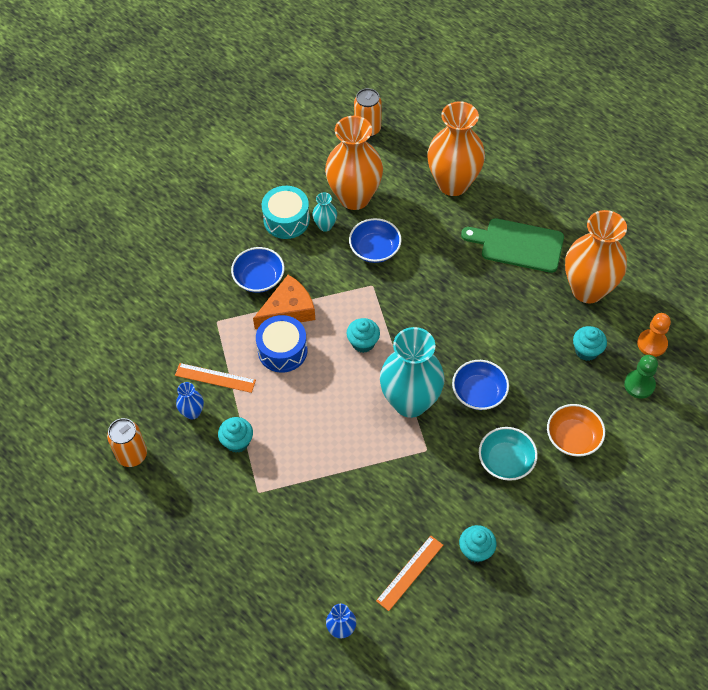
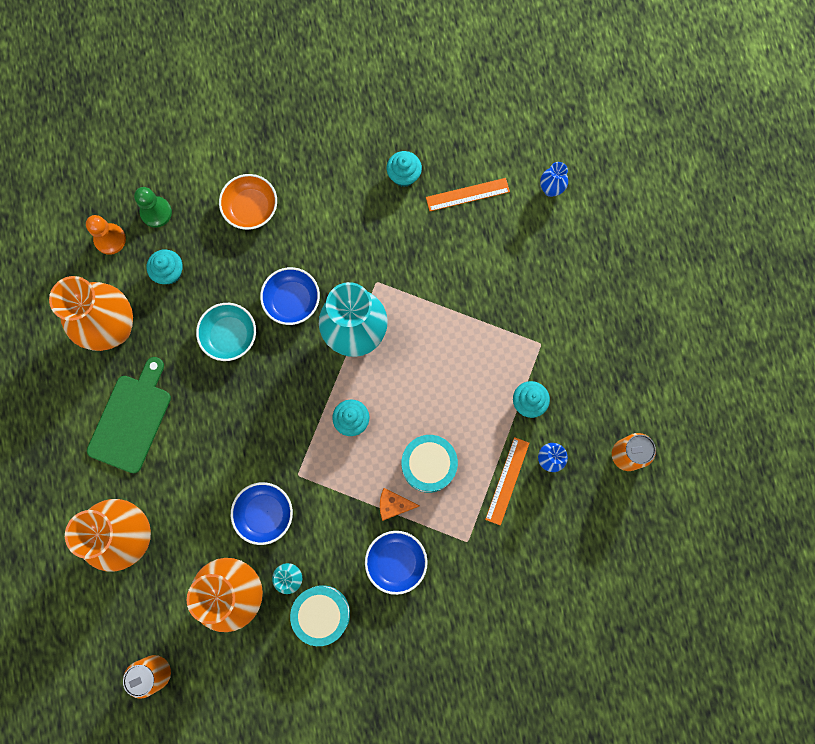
camera: 145 degrees left, 20 degrees up
orange ruler [175,363,256,393] -> orange ruler turned 60 degrees clockwise [485,437,529,526]
orange cheese [253,275,315,329] -> orange cheese [380,488,420,521], size x0.58
blue drum [256,315,307,373] -> turquoise drum [402,435,458,493]
green cutting board [461,218,564,273] -> green cutting board turned 120 degrees counterclockwise [87,357,171,473]
turquoise bowl [479,427,538,481] -> turquoise bowl moved to [196,303,256,361]

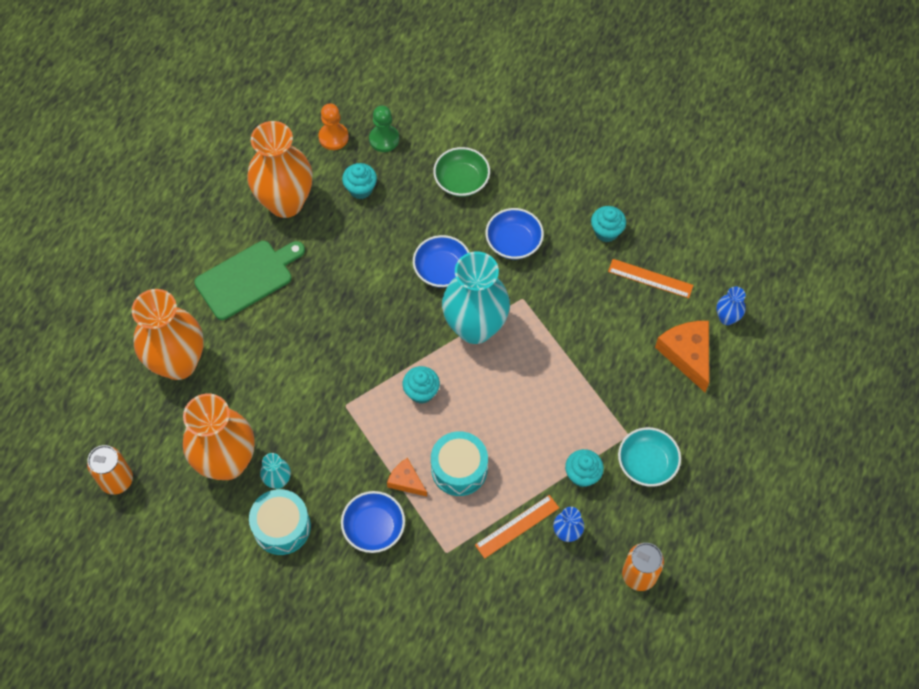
camera: 35 degrees right, 15 degrees down
turquoise bowl [196,303,256,361] -> turquoise bowl moved to [618,427,681,487]
orange bowl [219,174,277,230] -> green bowl [433,147,490,197]
blue bowl [231,482,293,545] -> blue bowl moved to [485,208,544,259]
none -> orange cheese [655,321,709,392]

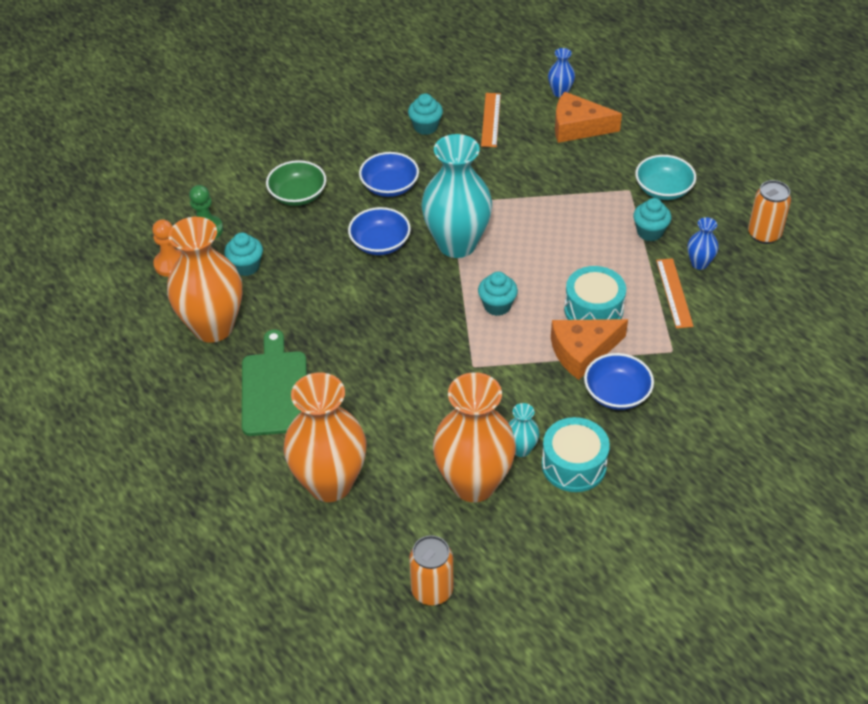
camera: 60 degrees left, 15 degrees down
orange cheese [387,458,427,497] -> orange cheese [551,319,628,380], size x1.73
orange ruler [608,259,694,298] -> orange ruler turned 45 degrees counterclockwise [481,93,501,147]

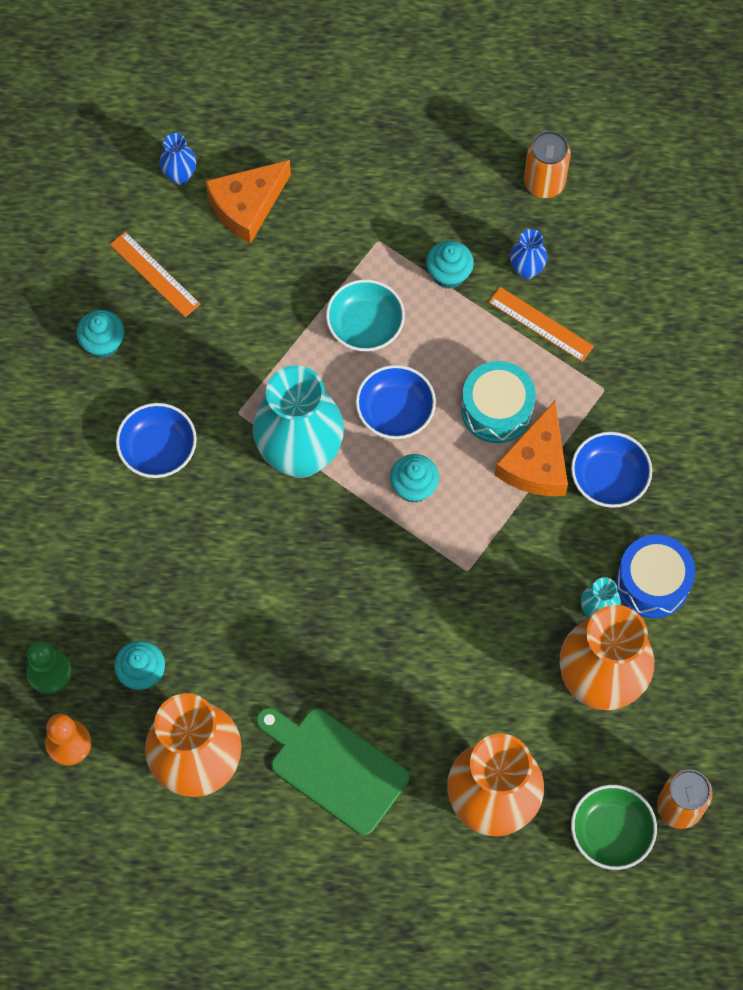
camera: 50 degrees left, 20 degrees up
green bowl [266,160,326,206] -> green bowl moved to [571,785,657,870]
blue bowl [348,207,411,255] -> blue bowl moved to [356,365,436,439]
turquoise drum [542,417,610,492] -> blue drum [616,535,695,618]
turquoise bowl [635,155,696,200] -> turquoise bowl moved to [326,279,405,351]

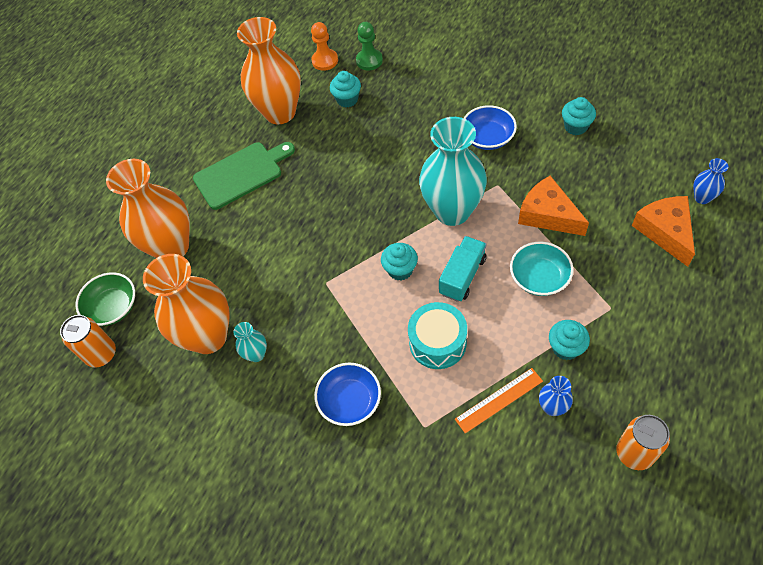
camera: 120 degrees right, 10 degrees down
orange ruler [110,232,200,317] -> none
blue bowl [356,365,436,439] -> turquoise truck [439,236,487,302]
orange cheese [495,401,568,496] -> orange cheese moved to [518,176,589,236]
blue drum [616,535,695,618] -> none

